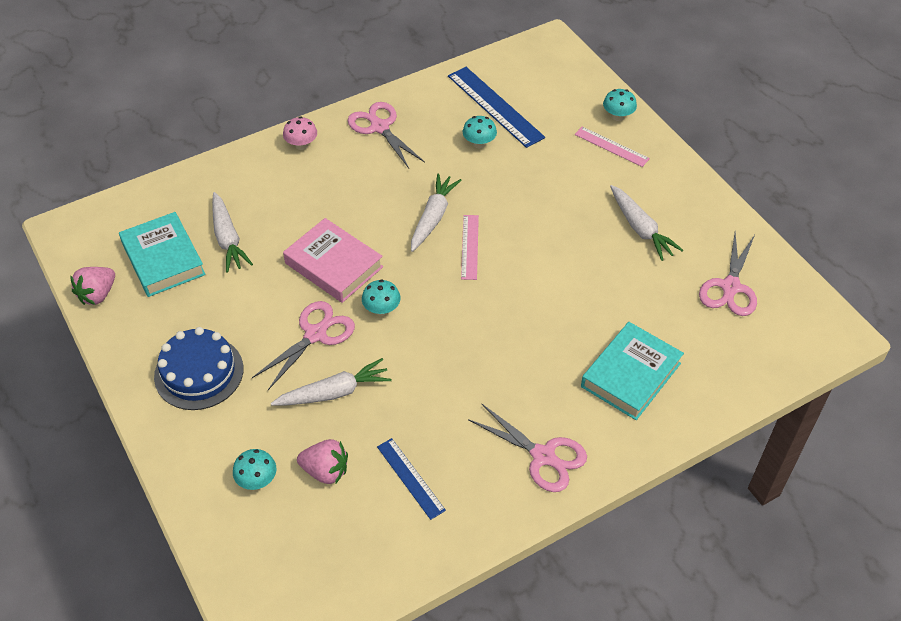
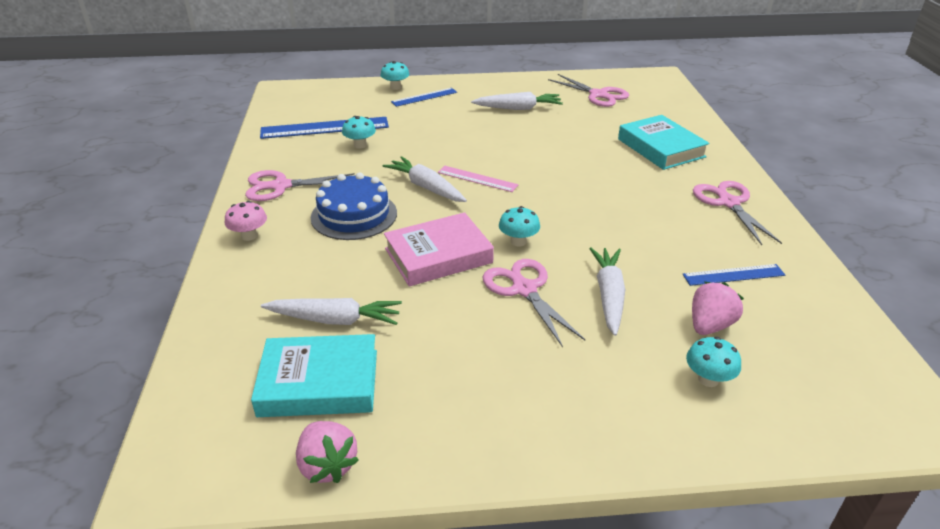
camera: 65 degrees left, 15 degrees down
blue cake [154,327,244,410] -> blue cake moved to [311,172,397,240]
pink scissors [468,403,587,492] -> pink scissors turned 75 degrees counterclockwise [693,181,782,245]
pink ruler [575,127,650,167] -> blue ruler [391,88,457,107]

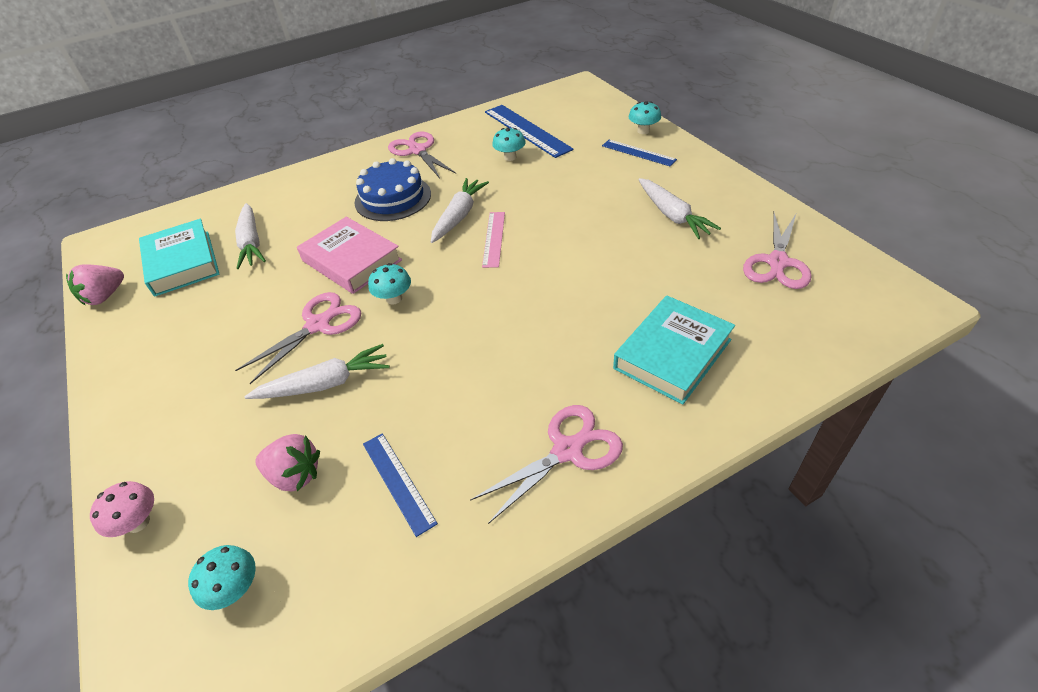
camera: 70 degrees right, 10 degrees up
pink mushroom [225,201,267,241] -> pink mushroom moved to [90,481,154,537]
turquoise mushroom [686,337,741,387] -> turquoise mushroom moved to [188,545,256,610]

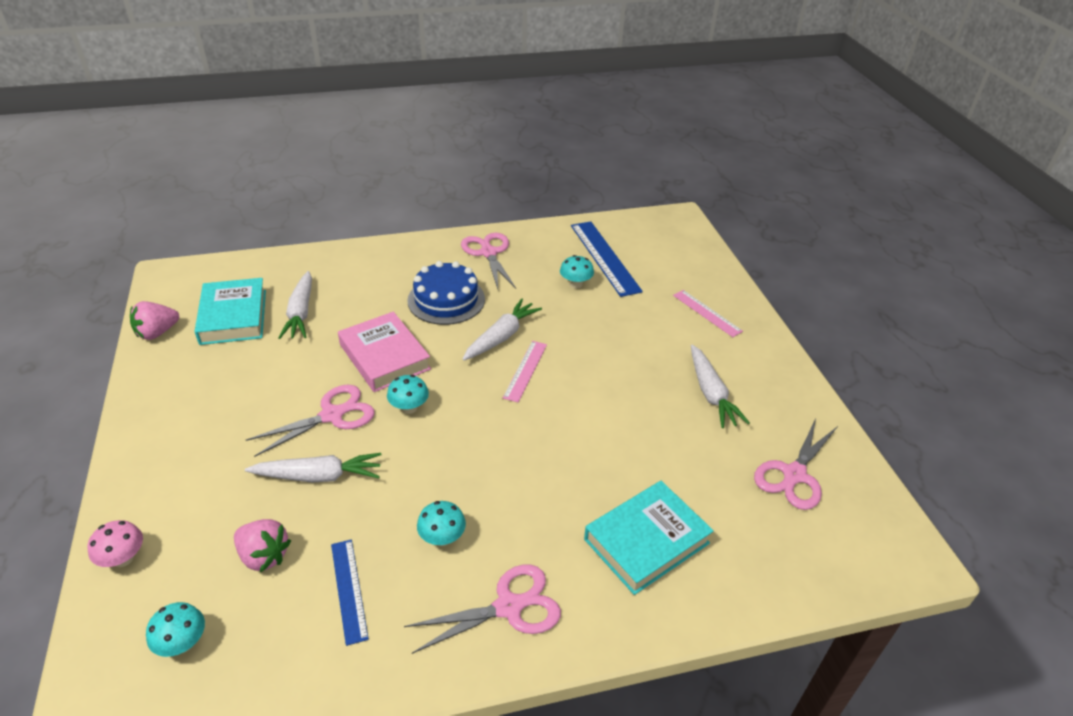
camera: 10 degrees right, 5 degrees down
blue ruler [602,140,677,166] -> pink ruler [673,290,743,337]
turquoise mushroom [629,101,661,134] -> turquoise mushroom moved to [417,501,466,546]

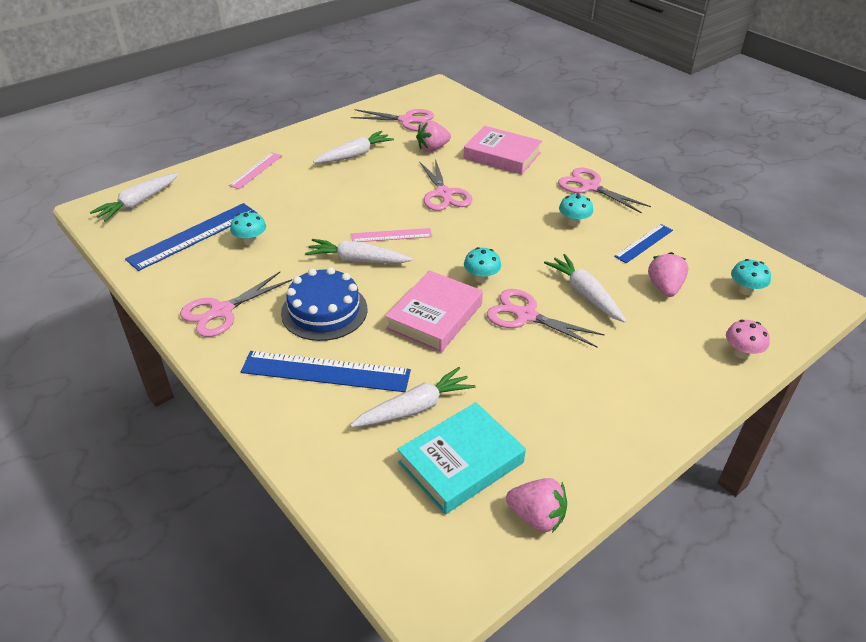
camera: 115 degrees left, 0 degrees up
turquoise book [584,481,714,595] -> pink book [464,126,542,175]
none -> white carrot [90,173,178,222]
none -> blue ruler [241,351,411,392]
none -> pink strawberry [416,120,451,152]
none -> pink scissors [419,159,472,211]

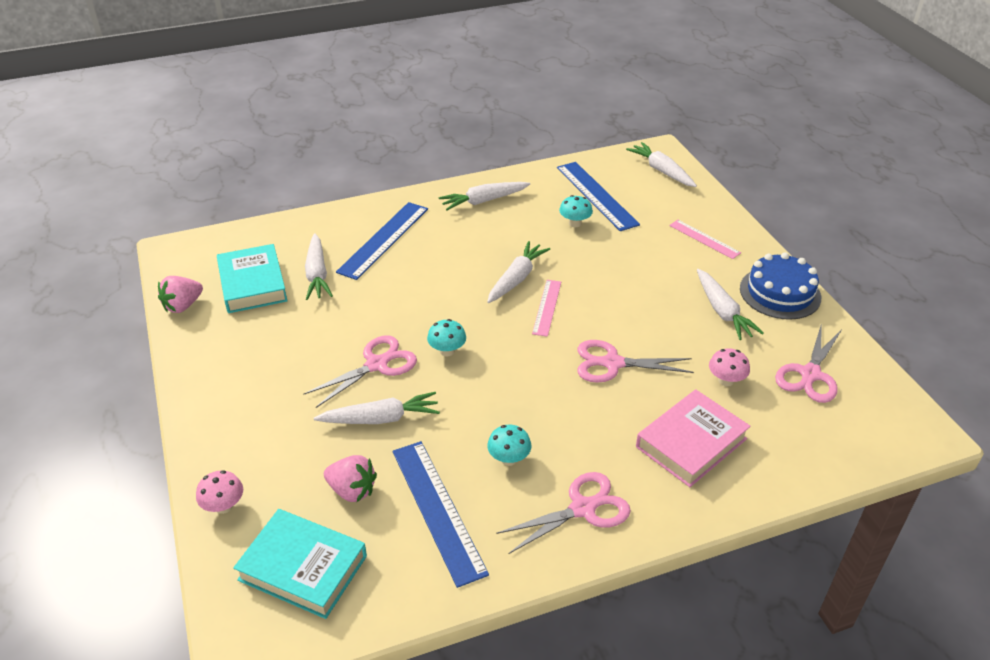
camera: 110 degrees right, 0 degrees up
pink scissors [180,272,292,337] -> white carrot [439,182,530,210]
blue cake [281,267,367,341] -> blue cake moved to [740,252,821,320]
pink book [385,270,483,353] -> none
pink strawberry [416,120,451,152] -> pink mushroom [709,348,750,387]
blue ruler [614,224,673,263] -> blue ruler [393,441,489,588], size x1.70
turquoise mushroom [731,259,771,295] -> turquoise book [233,509,367,619]

